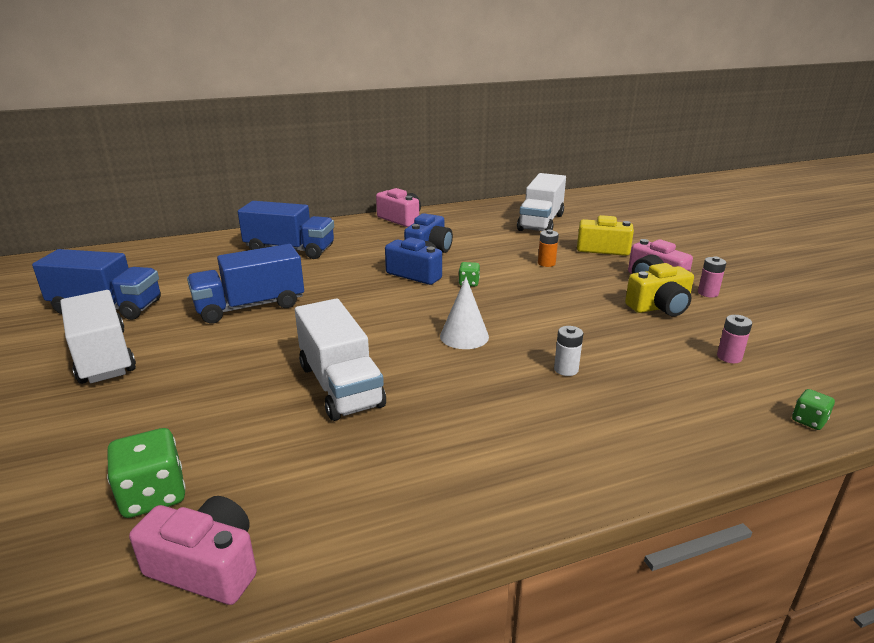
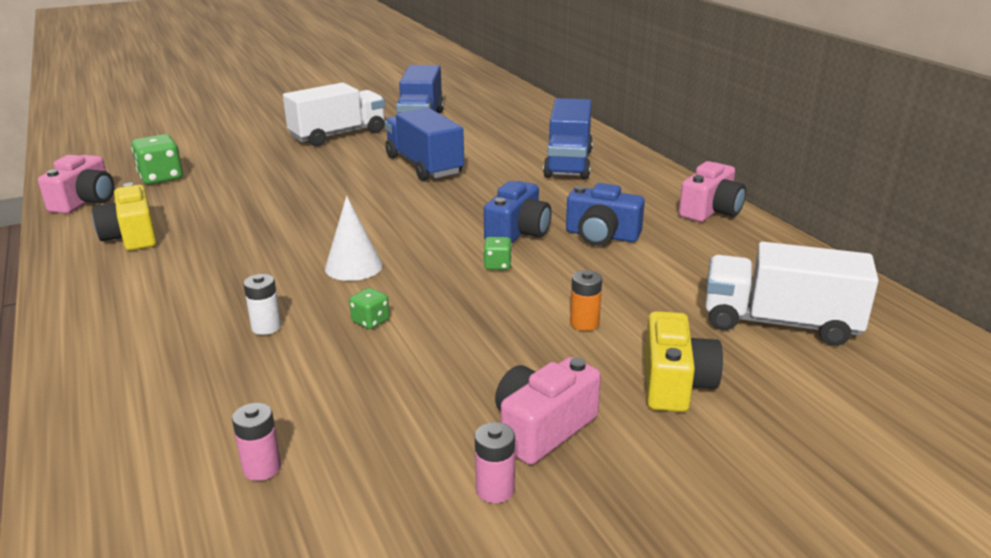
camera: 85 degrees right, 0 degrees up
white truck [295,298,386,421] -> none
yellow camera [625,263,694,317] -> yellow camera moved to [92,183,156,251]
green dice [792,389,835,430] -> green dice moved to [349,288,390,329]

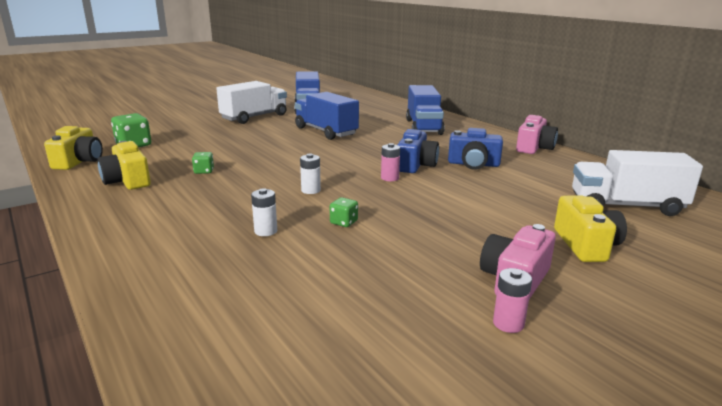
camera: 10 degrees left, 5 degrees down
pink camera [38,155,114,214] -> yellow camera [44,126,103,170]
pink battery [232,403,281,481] -> pink battery moved to [381,143,400,181]
white cone [325,196,383,281] -> white battery [300,154,321,194]
green dice [483,237,512,270] -> green dice moved to [192,152,214,174]
orange battery [570,270,602,331] -> none

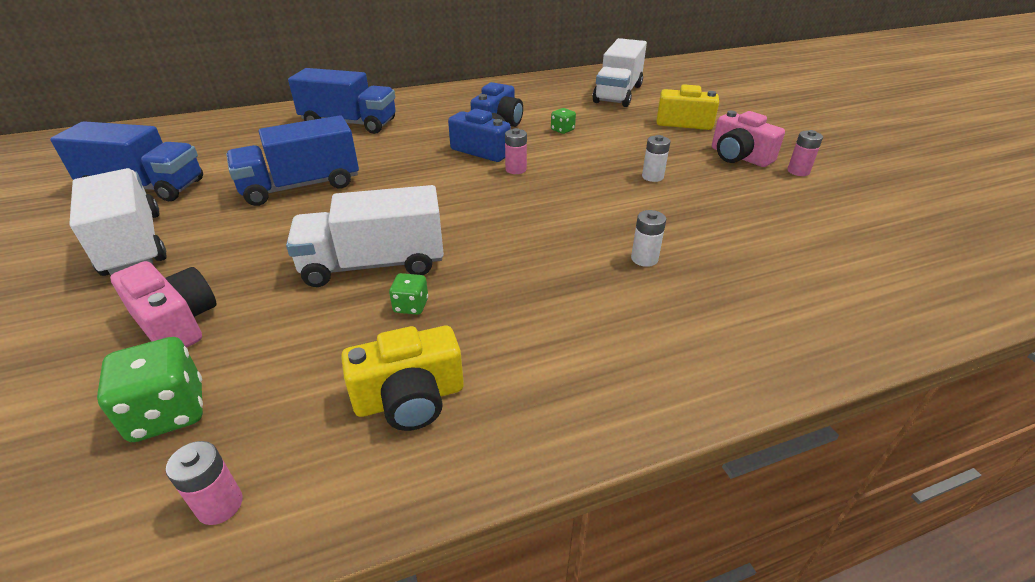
camera: 75 degrees left, 15 degrees up
yellow camera [44,126,103,170] -> pink battery [166,441,243,525]
white battery [300,154,321,194] -> white battery moved to [642,135,670,182]
green dice [330,197,358,227] -> green dice moved to [551,108,576,134]
pink camera [516,115,558,154] -> pink camera moved to [110,261,217,348]
none -> white truck [286,185,444,287]

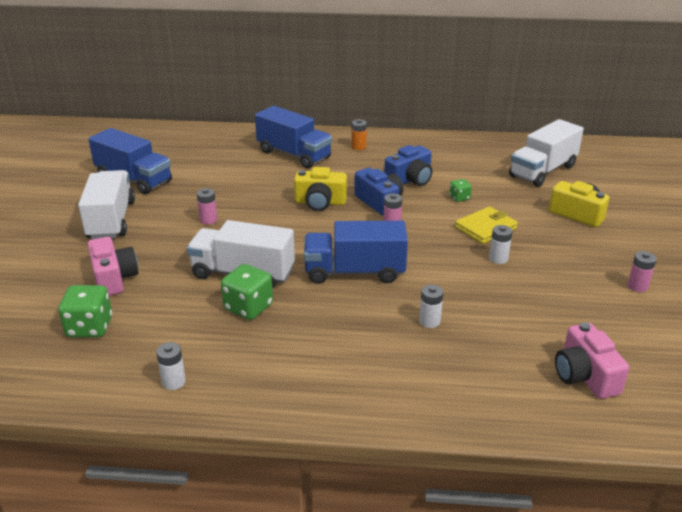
camera: 25 degrees right, 5 degrees down
pink battery [166,441,243,525] -> pink battery moved to [197,188,217,224]
blue truck [226,115,359,206] -> blue truck moved to [304,221,408,284]
yellow camera [341,326,464,431] -> yellow camera moved to [294,167,347,211]
green dice [389,273,428,315] -> green dice [221,264,273,320], size x1.83
pink camera [712,111,785,167] -> pink camera moved to [555,322,629,399]
none -> white battery [156,342,186,390]
none -> orange battery [351,119,367,150]
none -> yellow wallet [455,206,518,244]

